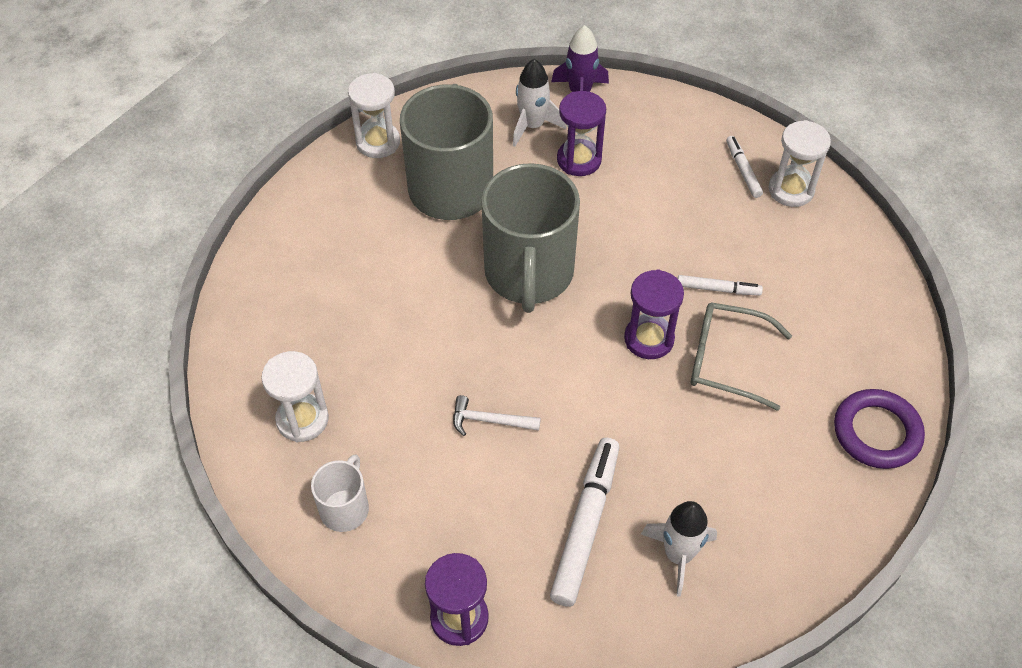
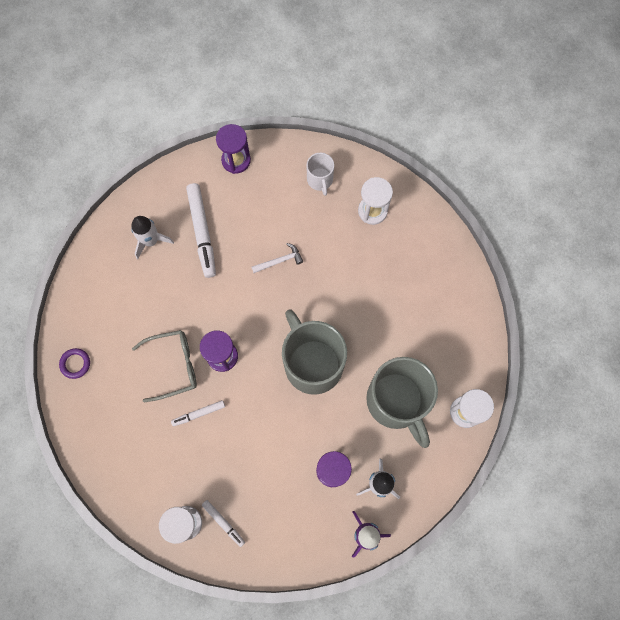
camera: 150 degrees right, 20 degrees up
purple ring [834,389,925,469] -> purple ring [59,348,90,379], size x0.59

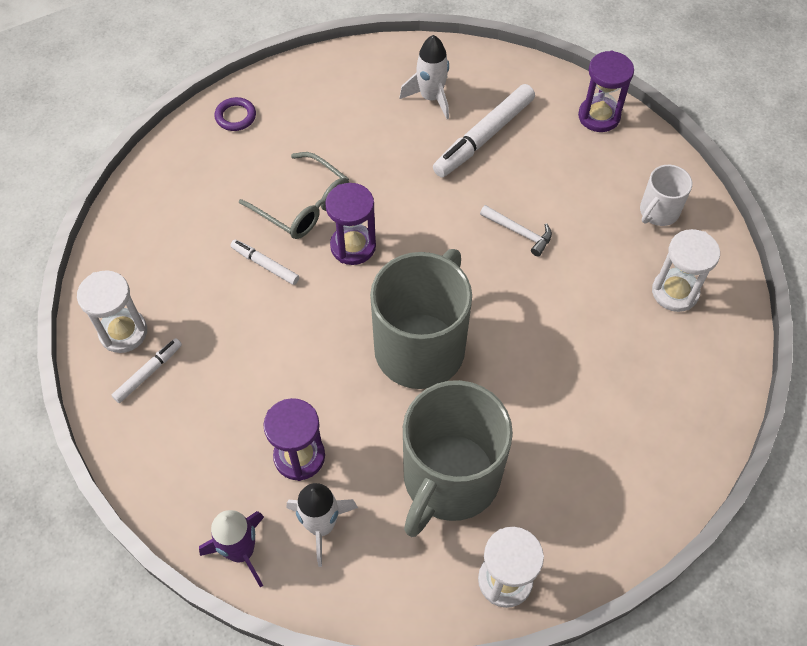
camera: 55 degrees right, 15 degrees down
white marker [202,500,245,547] -> white marker turned 150 degrees counterclockwise [112,338,182,403]

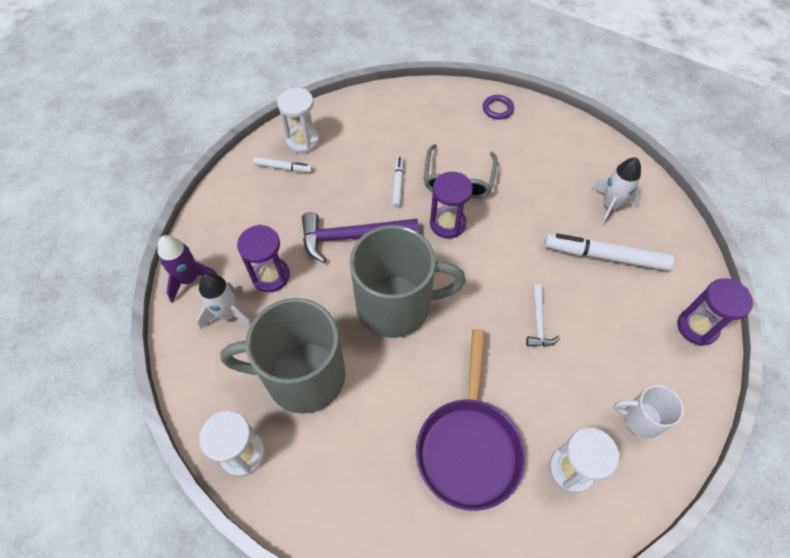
camera: 60 degrees right, 0 degrees up
none -> purple hammer [302,212,419,263]
none -> purple pan [416,329,525,511]

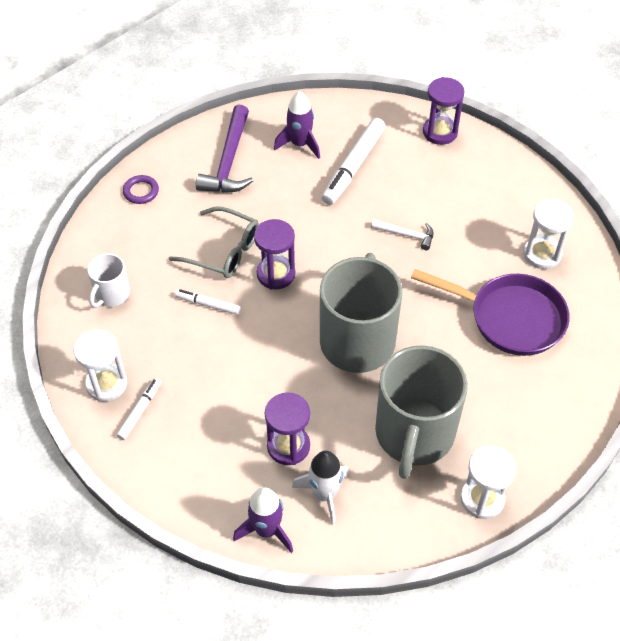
camera: 75 degrees left, 5 degrees down
purple hammer [302,212,419,263] -> purple hammer moved to [196,104,253,193]
white rocket [592,157,641,226] -> purple rocket [274,91,320,159]
white mug [614,385,684,439] -> white mug moved to [88,253,130,308]

